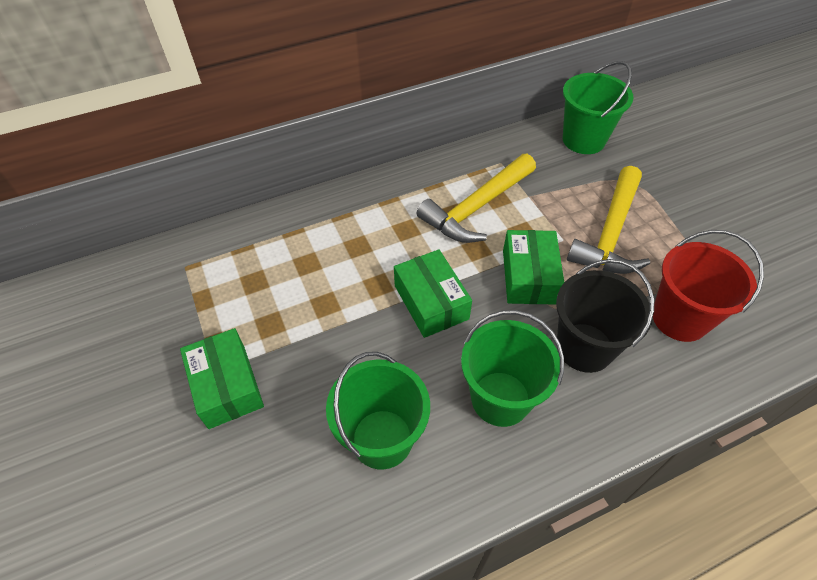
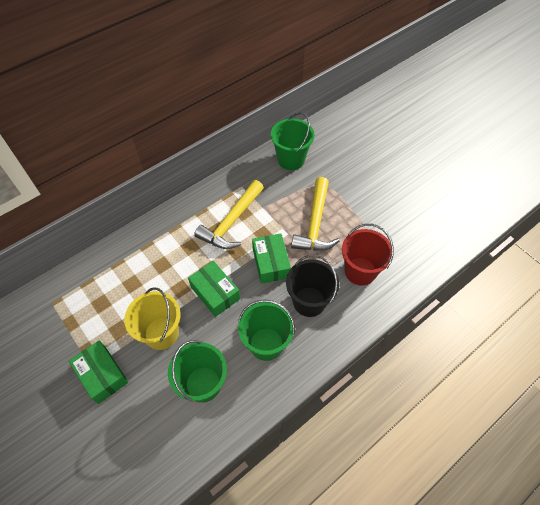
camera: 15 degrees left, 5 degrees up
none -> yellow bucket [124,288,180,350]

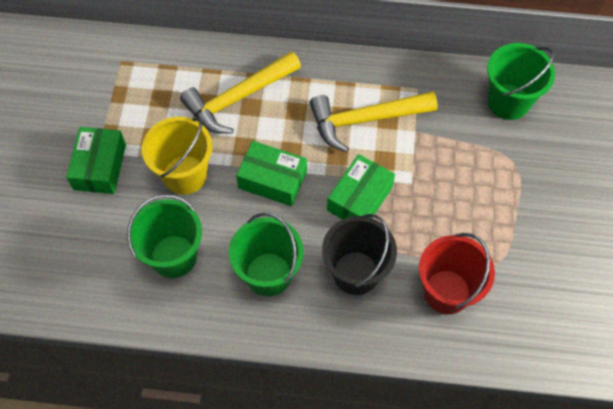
camera: 45 degrees right, 5 degrees up
green box [188,261,240,317] -> green box turned 75 degrees counterclockwise [236,141,307,207]
yellow hammer [291,177,339,251] -> yellow hammer moved to [180,51,301,134]

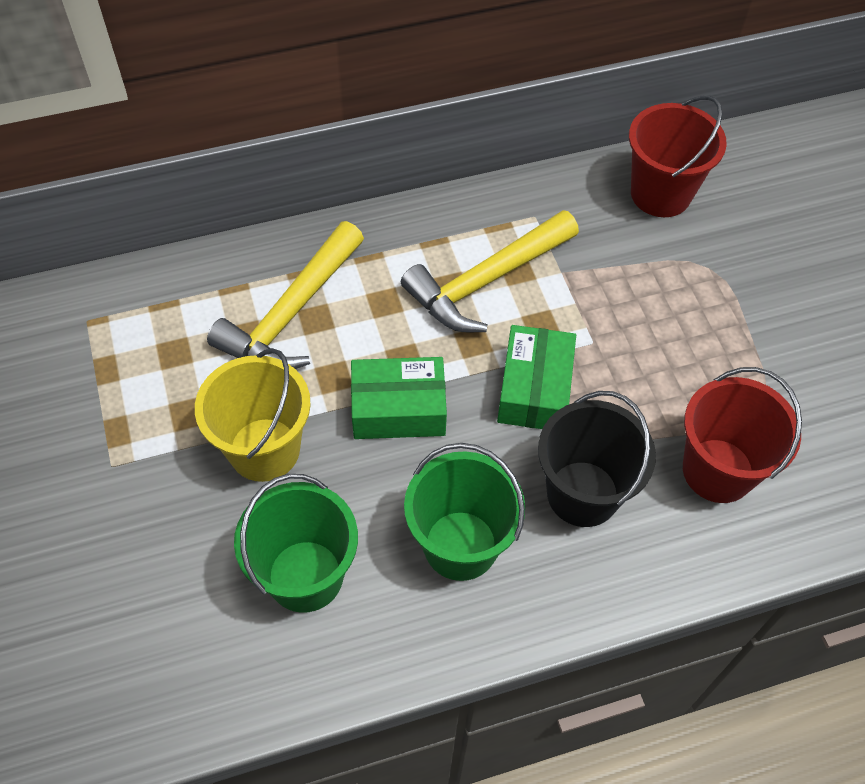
camera: 25 degrees left, 5 degrees down
green box [66,127,126,194] -> none
green bucket [487,43,555,120] -> red bucket [629,95,727,217]

